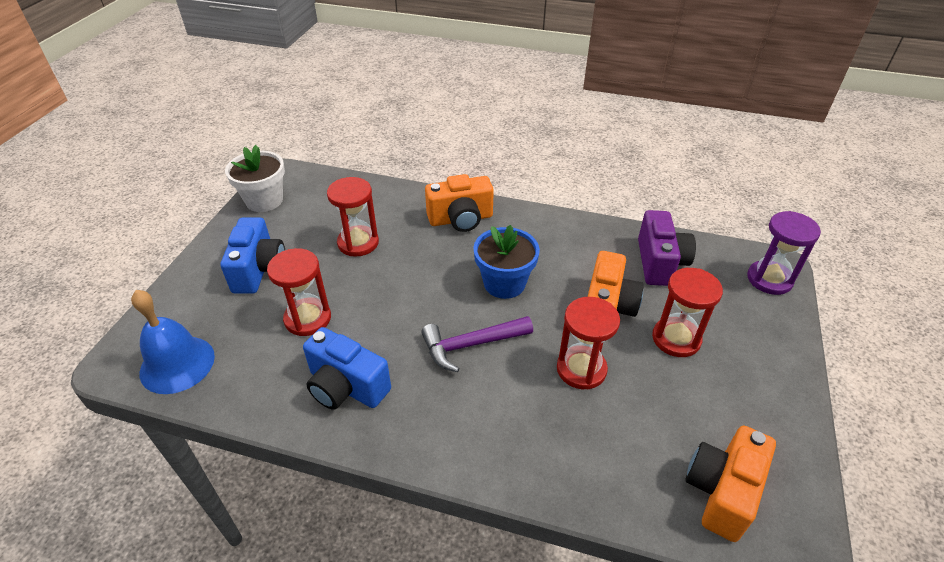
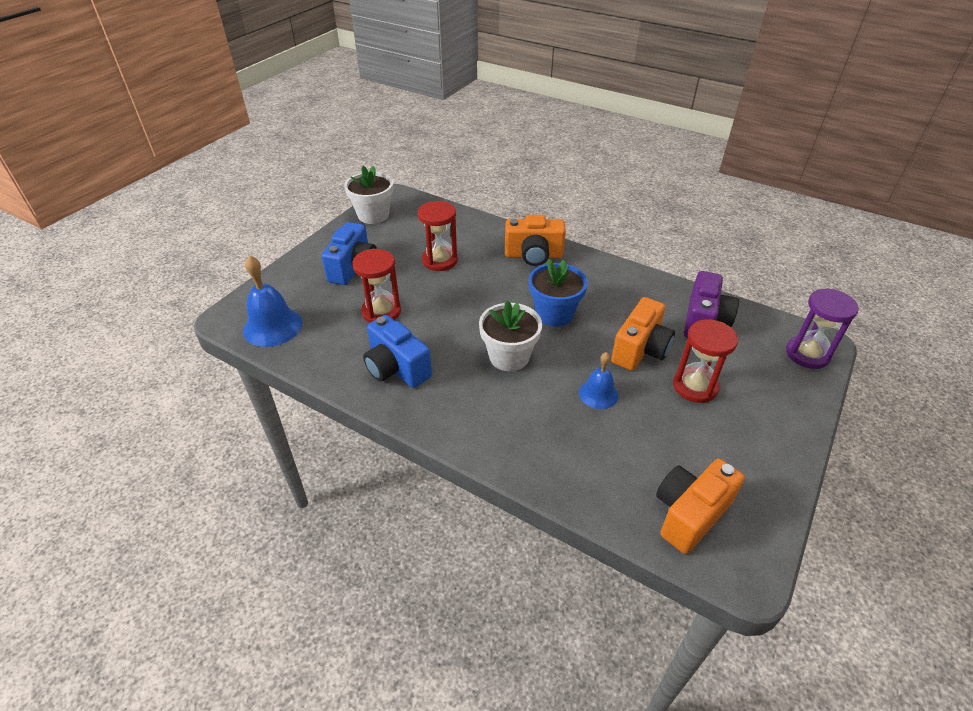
camera: 15 degrees right, 0 degrees up
purple hammer [421,316,533,372] -> white flower pot [479,301,542,371]
red hourglass [557,297,620,389] -> blue bell [579,352,619,409]

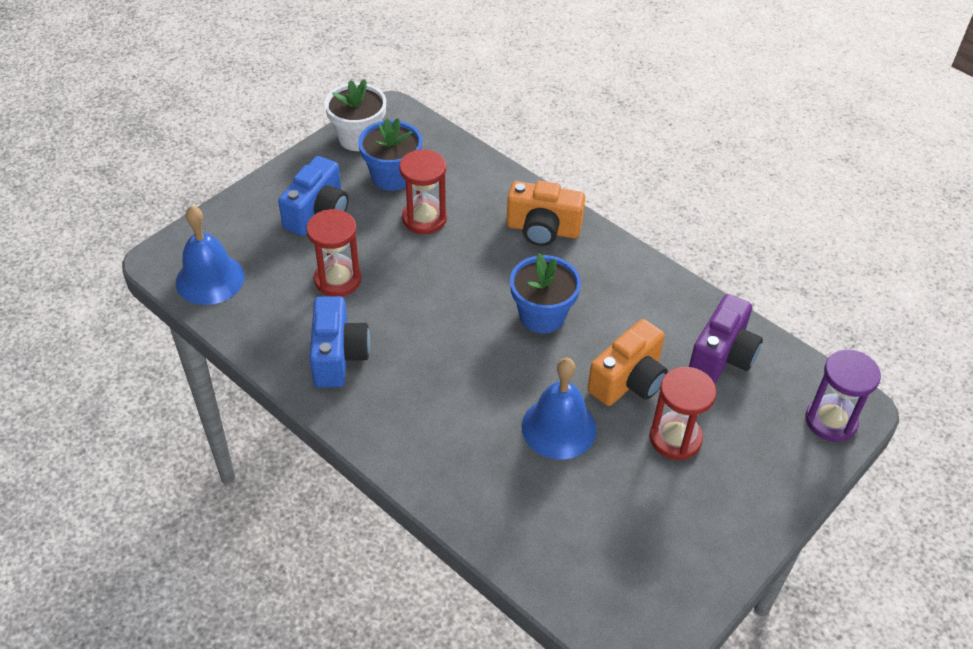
camera: 10 degrees right, 5 degrees up
blue camera [363,315,432,388] -> blue camera turned 150 degrees counterclockwise [309,296,370,388]
white flower pot [479,301,542,371] -> none
blue bell [579,352,619,409] -> blue bell [522,358,597,460], size x1.64
orange camera [656,459,745,554] -> none
none -> blue flower pot [358,118,422,191]

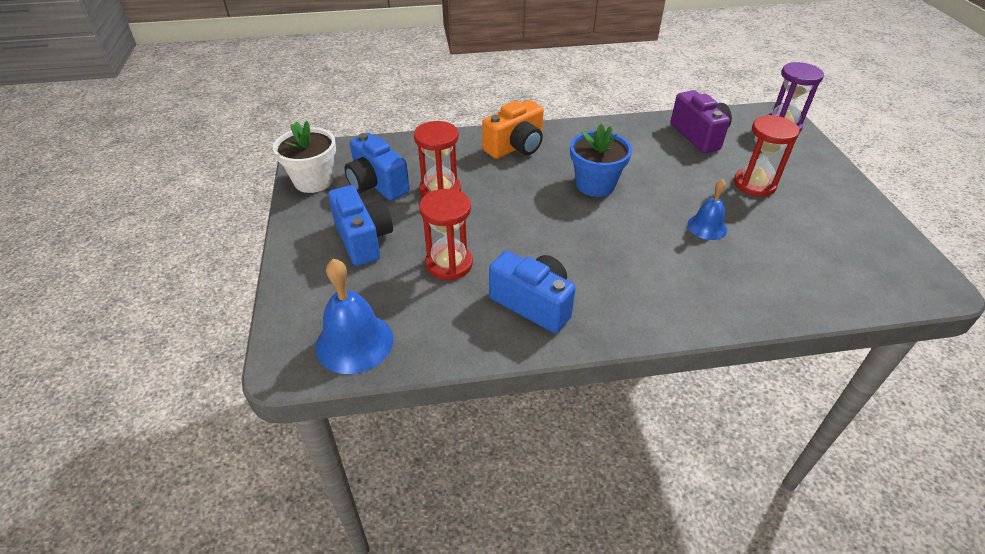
camera: 50 degrees left, 5 degrees down
blue flower pot [358,118,422,191] -> blue camera [344,133,410,200]
blue bell [522,358,597,460] -> blue bell [687,179,727,240], size x0.61
orange camera [587,319,668,406] -> none

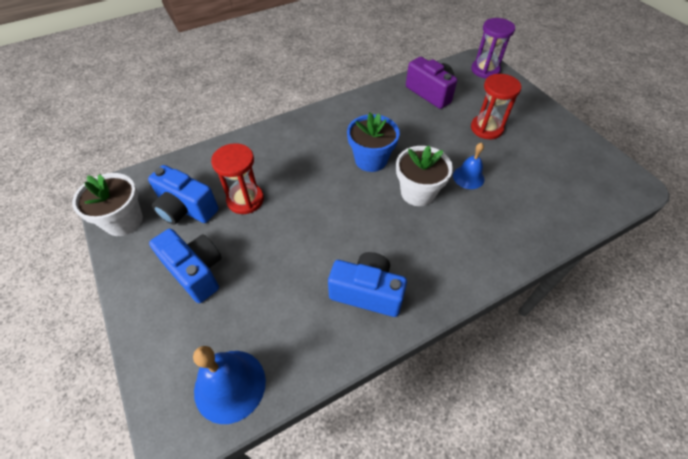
camera: 20 degrees left, 10 degrees up
red hourglass [419,189,473,280] -> none
orange camera [482,100,544,159] -> none
none -> white flower pot [396,145,453,206]

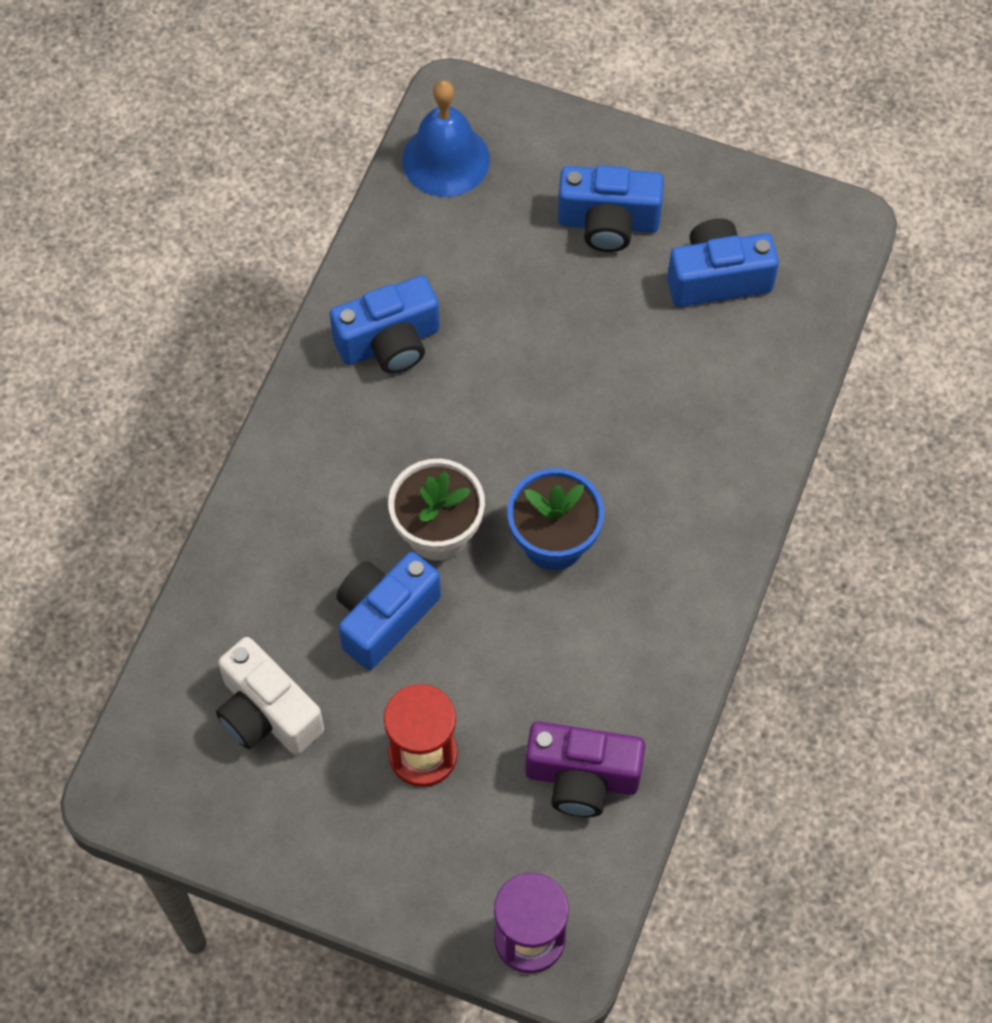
camera: 140 degrees right, 10 degrees up
white flower pot [72,173,143,236] -> none
red hourglass [211,143,264,214] -> none
blue bell [453,143,484,189] -> blue camera [336,552,441,670]
none -> white camera [216,637,324,755]

